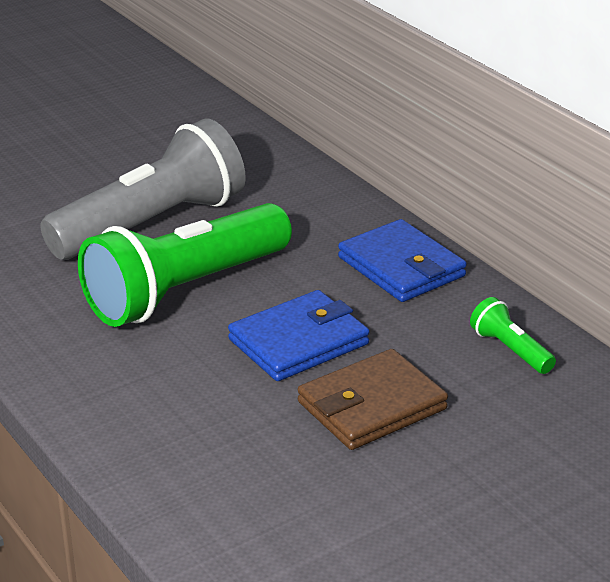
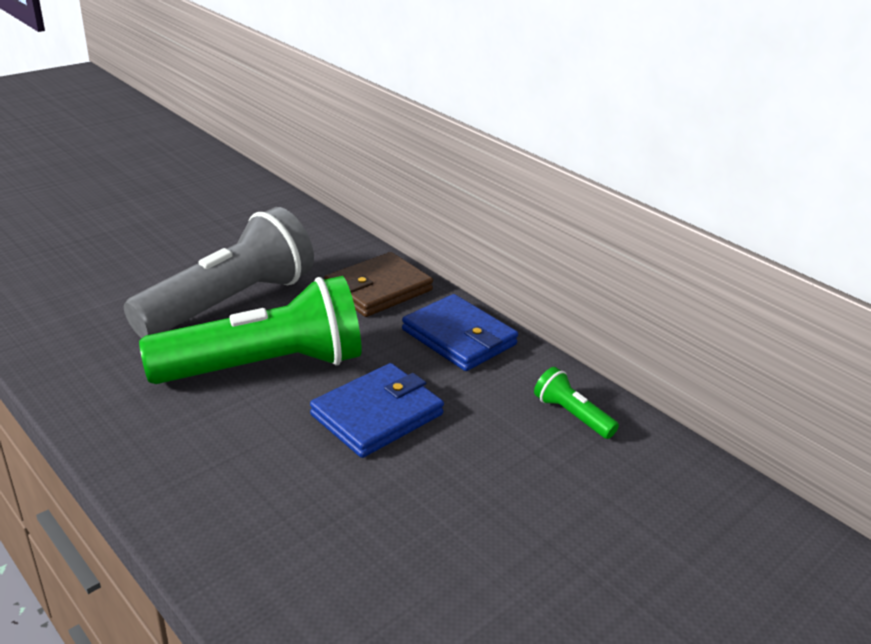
camera: 10 degrees left, 0 degrees up
green flashlight [78,203,292,327] -> green flashlight turned 150 degrees counterclockwise [139,276,362,384]
brown wallet [298,349,448,450] -> brown wallet moved to [324,252,433,317]

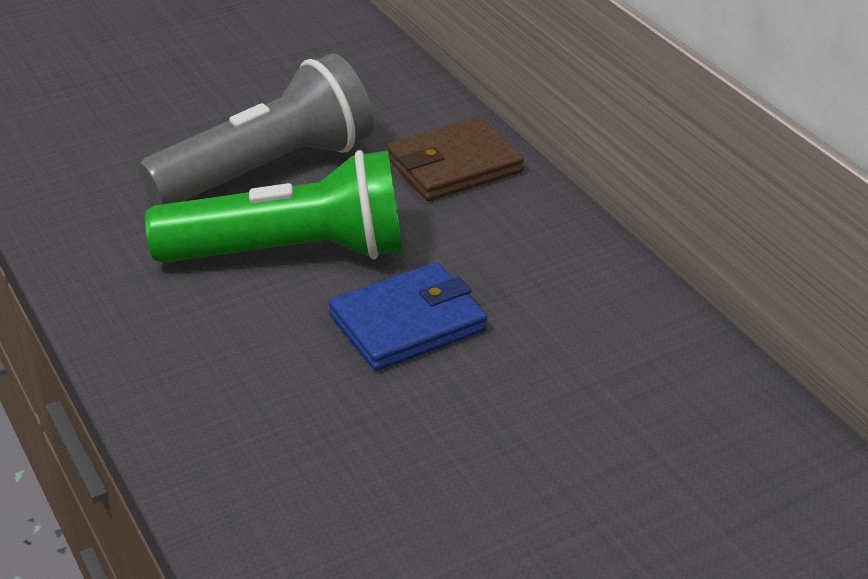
camera: 15 degrees right, 5 degrees up
blue wallet [402,294,518,371] -> none
green flashlight [534,367,619,439] -> none

